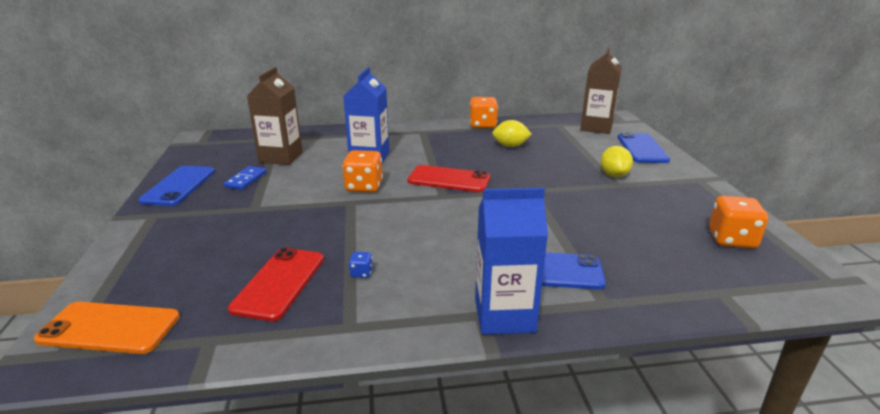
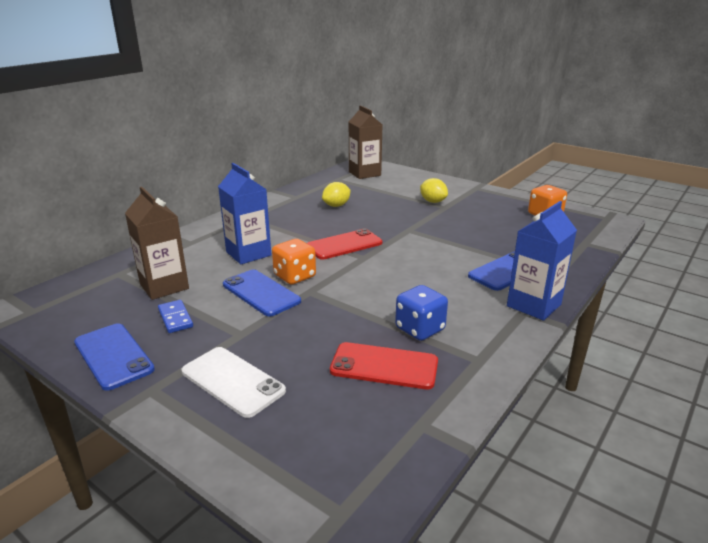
camera: 45 degrees left, 0 degrees up
orange phone [34,302,180,354] -> none
red phone [228,248,324,321] -> red phone turned 45 degrees counterclockwise [330,342,438,389]
blue dice [349,252,373,278] -> blue dice [395,285,448,341], size x2.18
orange dice [470,97,498,128] -> none
blue phone [618,132,670,163] -> blue phone moved to [223,269,301,317]
none -> white phone [182,347,286,418]

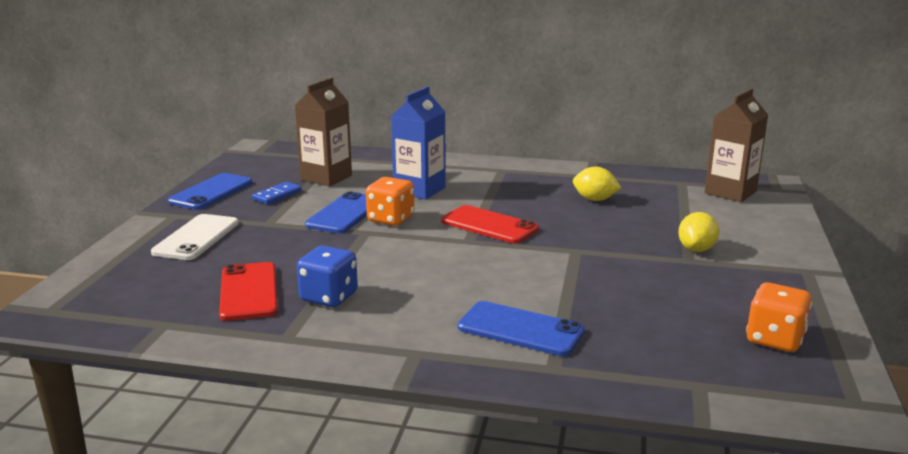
camera: 65 degrees right, 5 degrees down
blue carton [507,201,577,321] -> none

